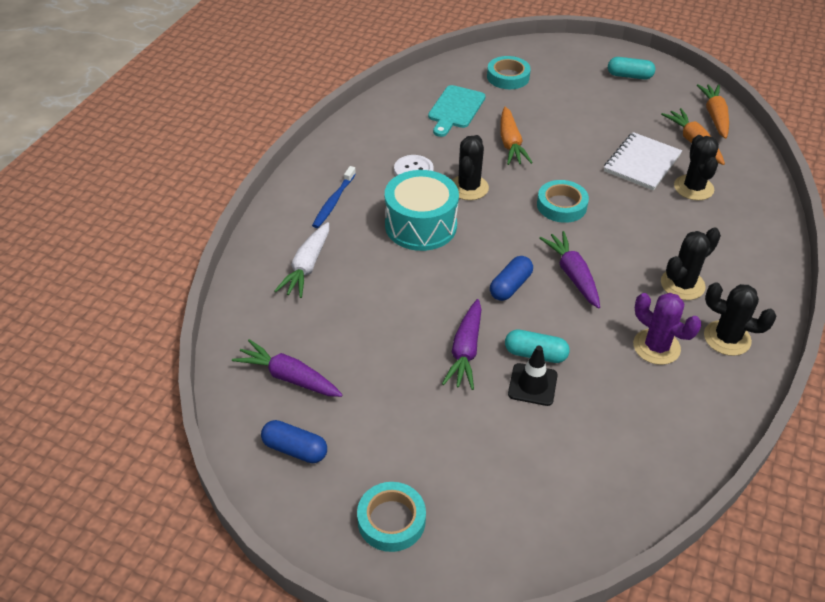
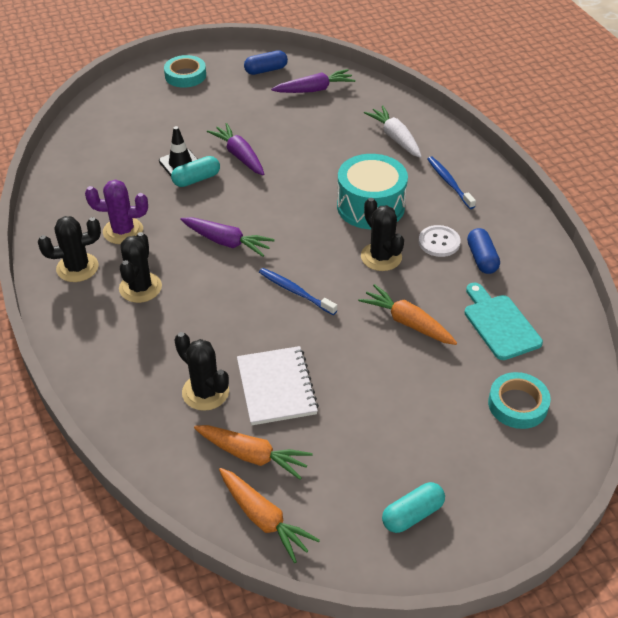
camera: 135 degrees right, 0 degrees up
blue capsule [490,256,533,301] -> blue capsule moved to [467,228,500,274]
turquoise tape [537,180,589,223] -> blue toothbrush [259,268,337,315]

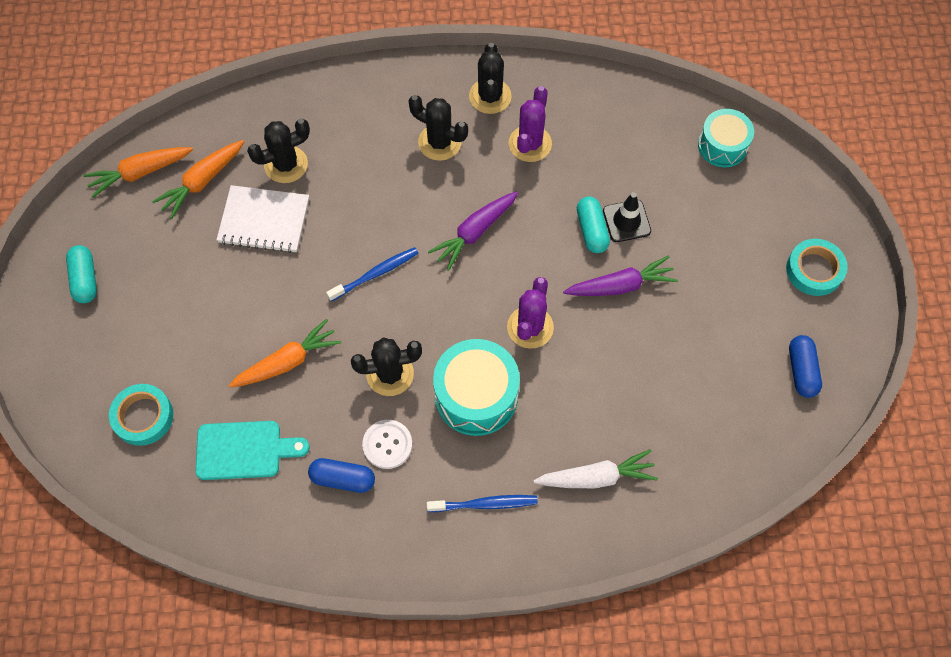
camera: 110 degrees right, 20 degrees up
purple carrot [271,69,355,93] -> none
none -> purple cactus [507,277,554,349]
none -> turquoise drum [698,109,754,167]

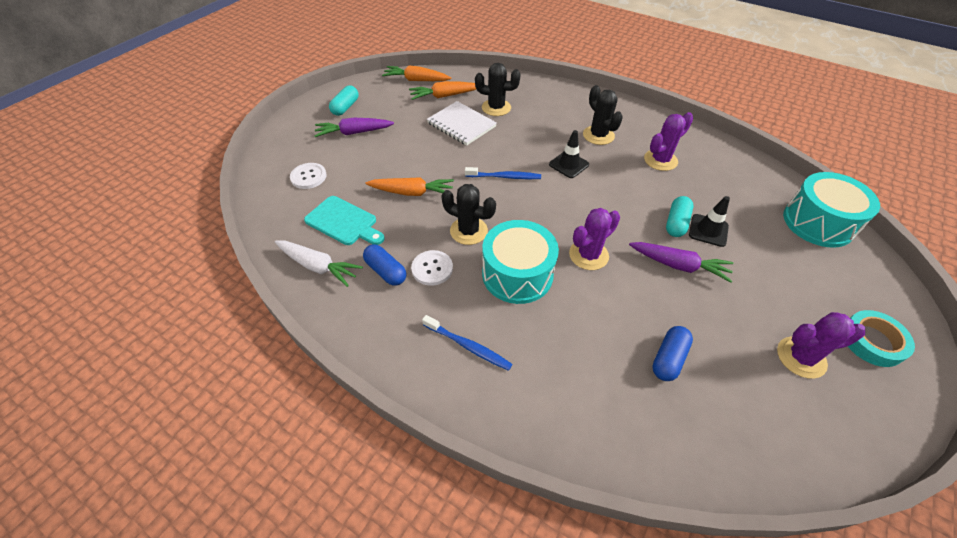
camera: 35 degrees right, 15 degrees down
turquoise tape [109,384,173,446] -> white button [290,163,327,189]
purple carrot [428,191,518,271] -> purple carrot moved to [315,118,394,137]
black cactus [469,43,512,114] -> none
white carrot [533,449,658,488] -> white carrot moved to [275,241,363,287]
turquoise drum [698,109,754,167] -> turquoise drum [783,172,880,248], size x1.53
blue capsule [789,335,822,398] -> blue capsule moved to [652,326,693,381]
none -> black traffic cone [549,130,589,178]
none -> purple cactus [777,312,865,378]

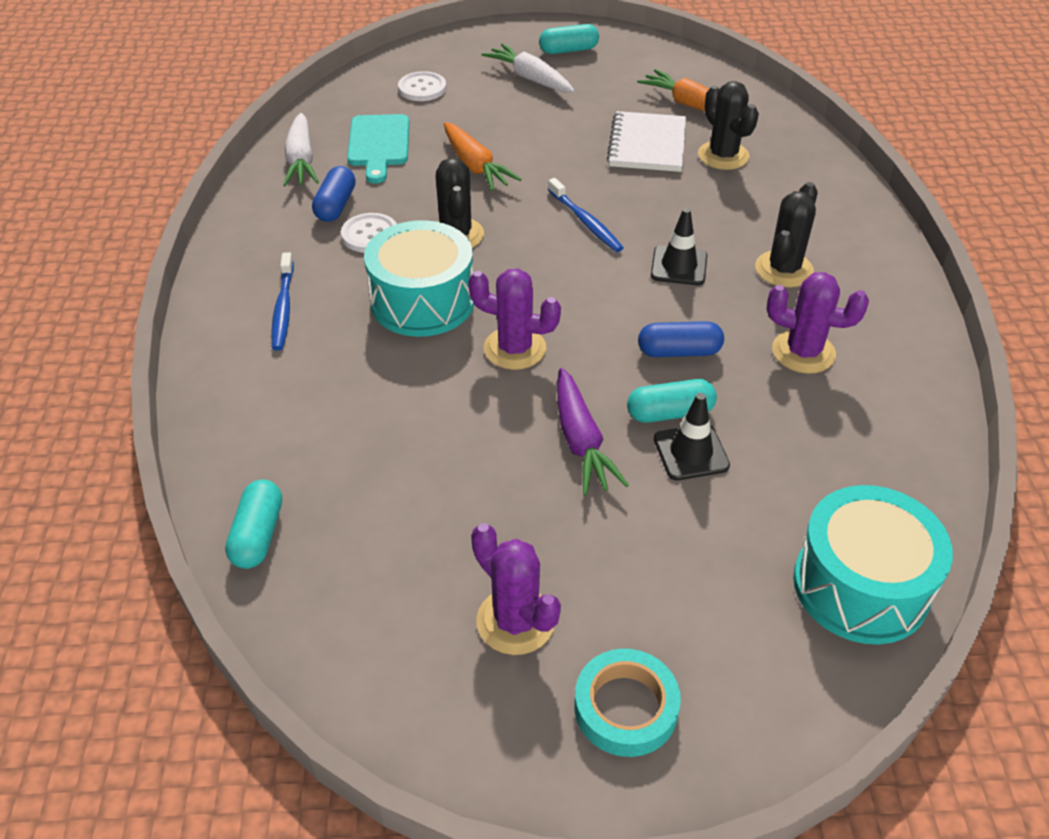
camera: 55 degrees right, 5 degrees down
purple carrot [315,118,394,137] -> white carrot [482,43,574,93]
orange carrot [382,65,451,81] -> none
blue capsule [652,326,693,381] -> blue capsule moved to [638,321,724,357]
none -> turquoise capsule [225,480,282,569]

